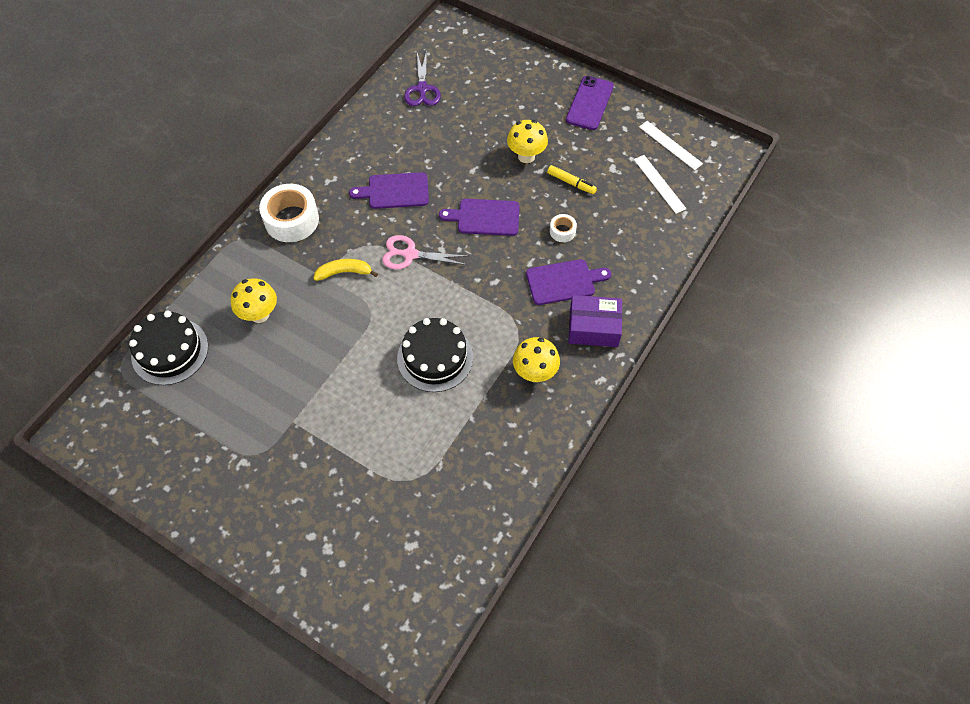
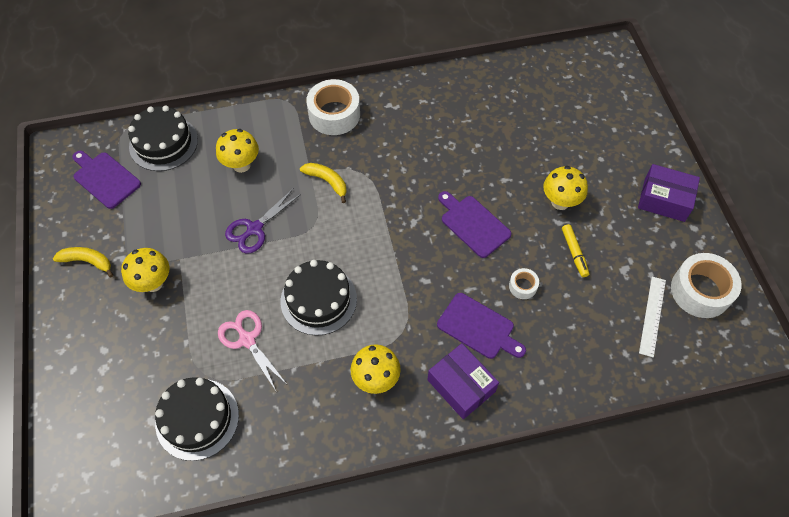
camera: 45 degrees right, 0 degrees up
purple cutting board [349,172,429,209] -> purple cutting board moved to [72,151,141,209]
pink scissors [382,235,468,269] -> pink scissors moved to [218,310,286,391]
purple scissors [404,50,441,106] -> purple scissors moved to [225,188,301,254]
purple phone [566,76,614,130] -> purple box [638,164,700,222]
white ruler [639,121,703,170] -> white tape [671,253,742,318]
none -> yellow banana [53,247,113,277]
none -> yellow mushroom [121,248,169,292]
none -> black cake [155,377,239,461]

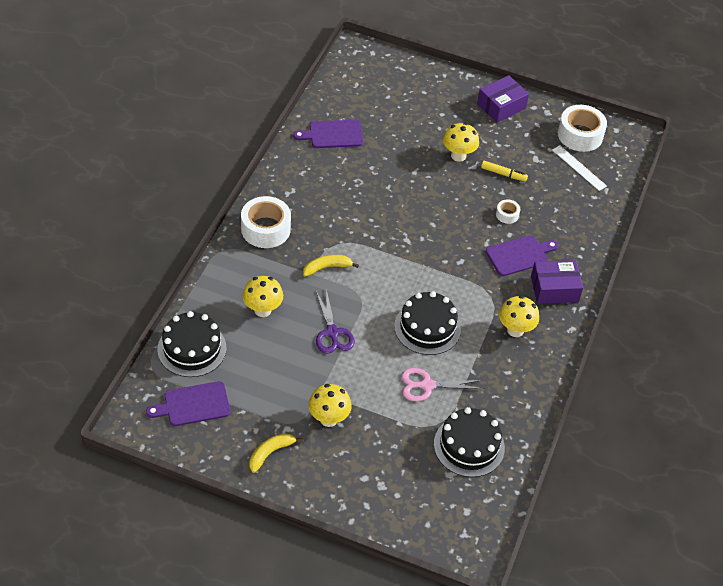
camera: 60 degrees left, 10 degrees down
purple cutting board [438,191,512,258] -> purple cutting board moved to [293,120,364,148]

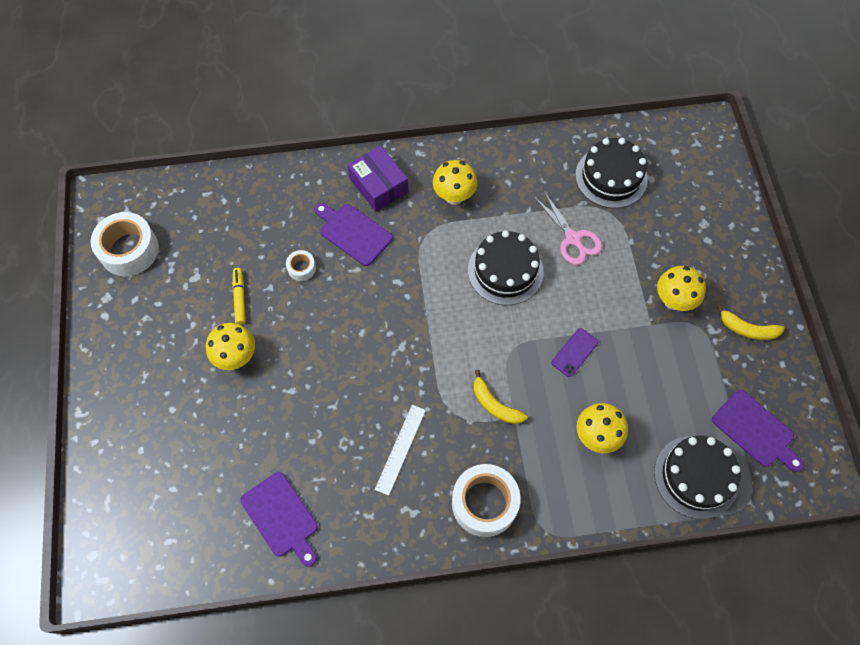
camera: 115 degrees left, 15 degrees up
purple scissors [316,289,355,354] -> purple phone [551,328,598,377]
purple box [477,75,529,122] -> none
white ruler [552,145,607,191] -> white ruler moved to [375,405,426,496]

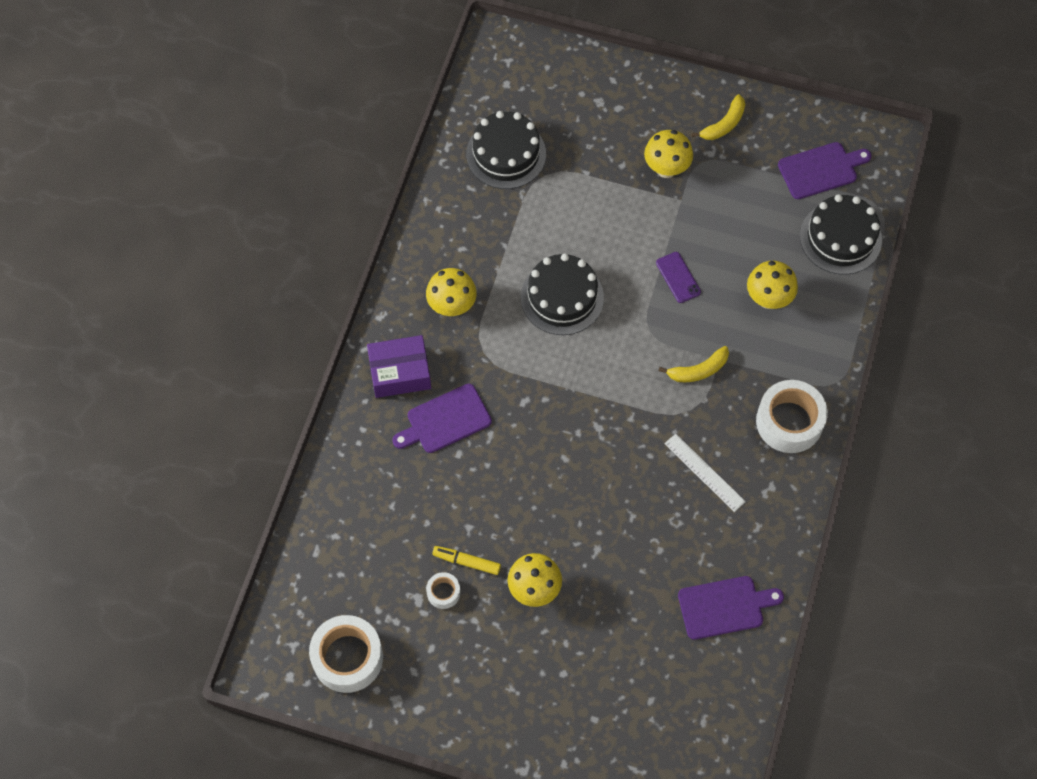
camera: 65 degrees left, 0 degrees up
white tape [286,250,316,281] -> white tape moved to [426,572,460,609]
pink scissors [534,190,602,265] -> none

